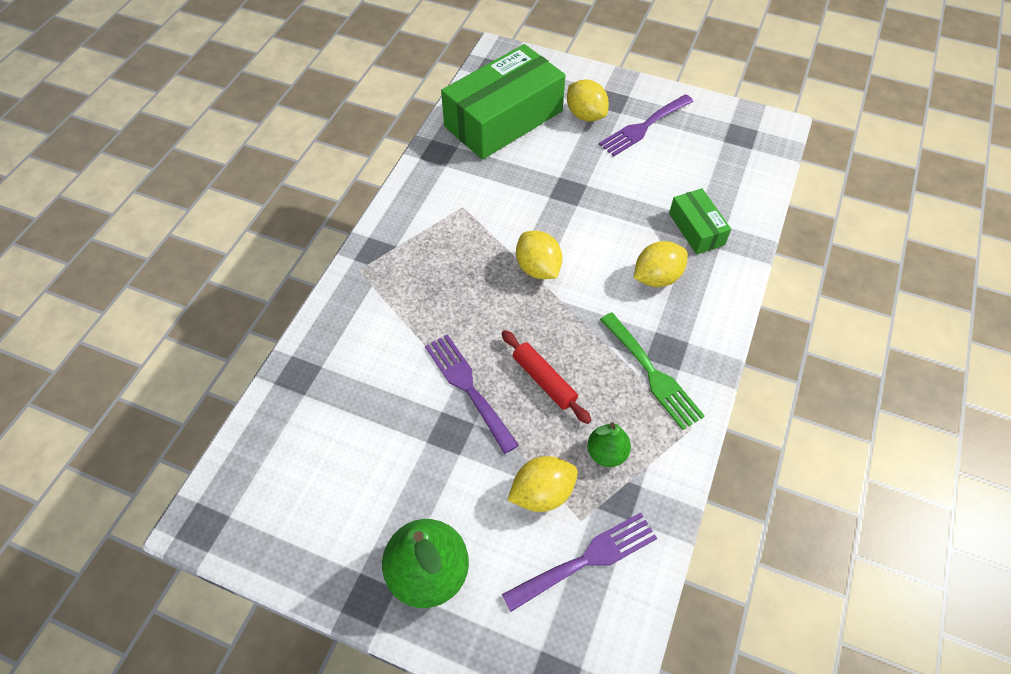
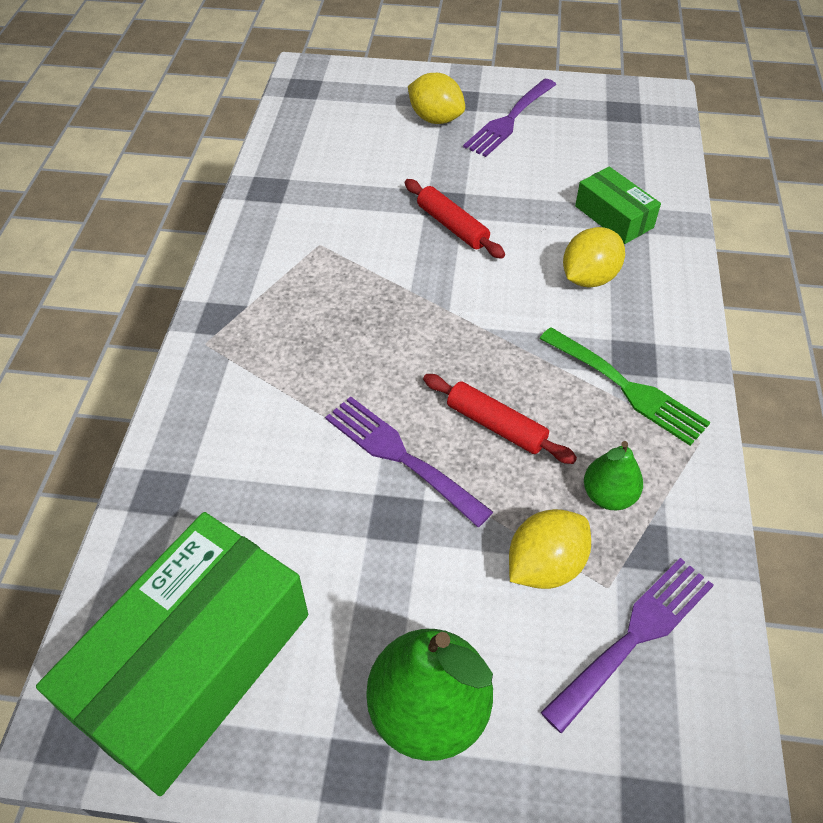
camera: 15 degrees left, 5 degrees down
green box [441,44,566,159] -> green box moved to [36,512,308,796]
yellow lemon [516,231,562,279] -> none
none -> red rolling pin [405,179,505,259]

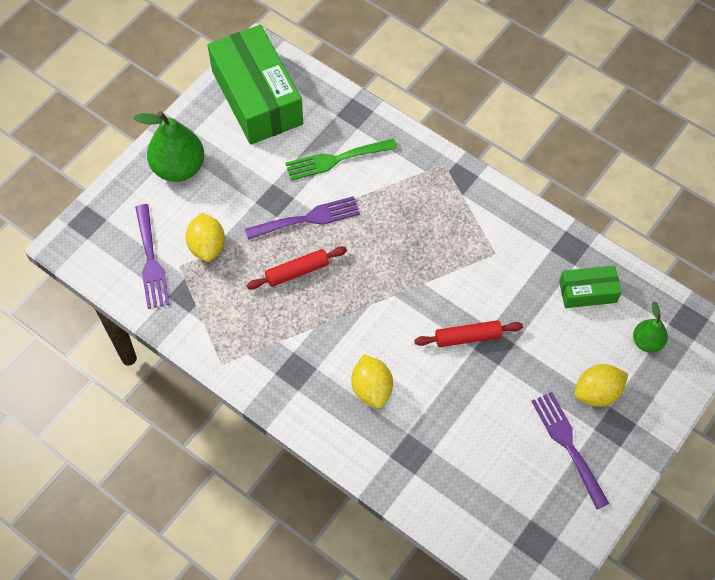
camera: 120 degrees right, 10 degrees up
green fork [539,327,711,446] -> green fork moved to [285,139,397,181]
green box [575,167,661,244] -> green box moved to [559,265,622,308]
green pear [584,441,643,510] -> green pear moved to [633,302,668,353]

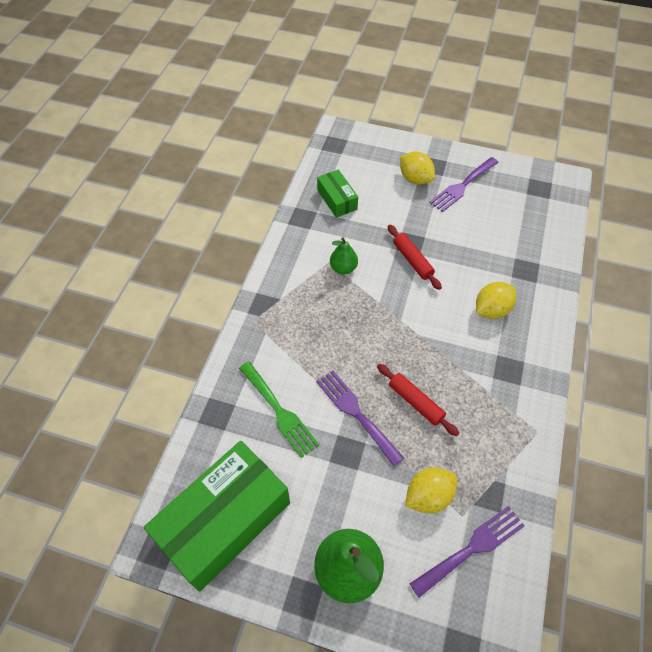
camera: 110 degrees left, 5 degrees down
green pear [633,302,668,353] -> green pear moved to [330,238,358,274]

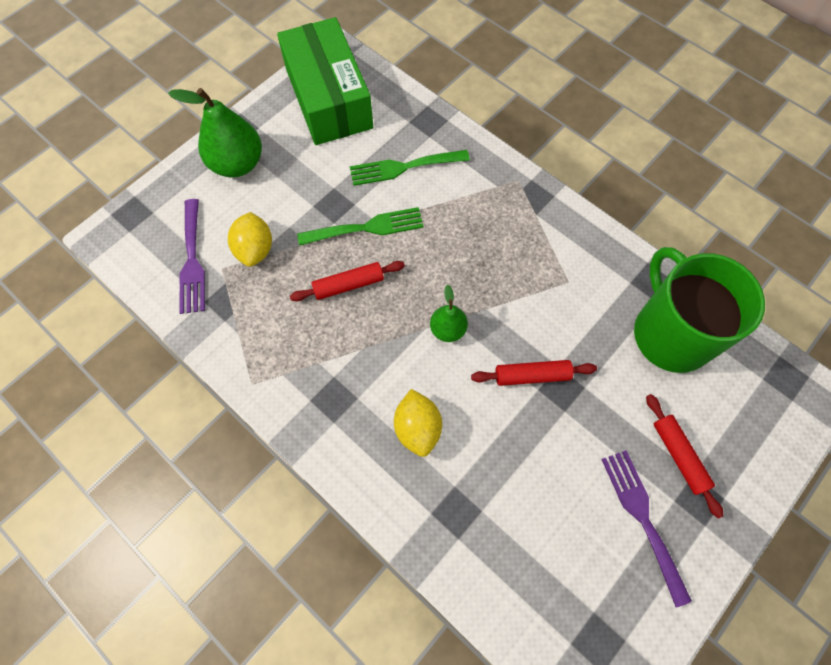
camera: 115 degrees right, 10 degrees up
purple fork [316,370,404,466] -> green fork [297,207,424,246]
green box [317,169,358,218] -> green mug [634,247,765,373]
green pear [330,238,358,274] -> green pear moved to [430,285,468,342]
yellow lemon [400,151,435,185] -> red rolling pin [646,394,723,519]

